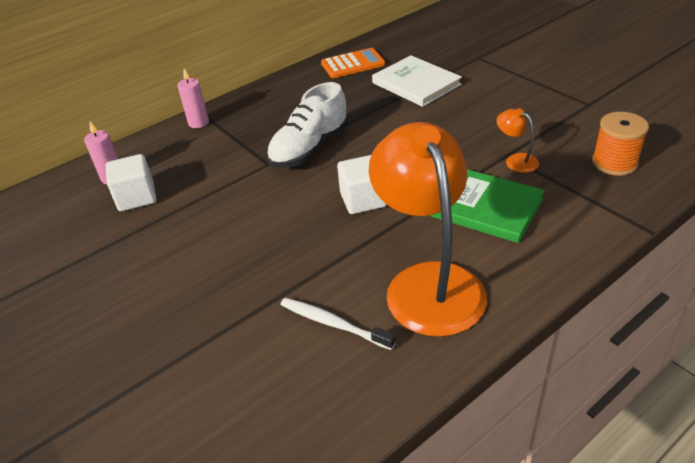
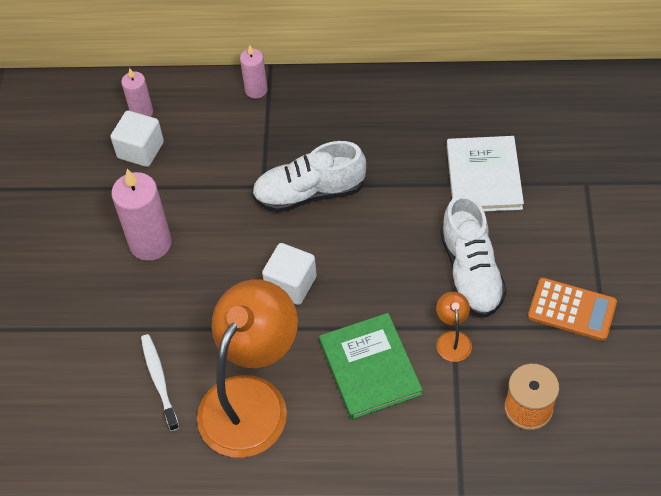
camera: 40 degrees right, 15 degrees up
orange calculator [321,48,385,78] -> orange calculator moved to [528,278,617,341]
none -> pink candle [111,169,172,261]
none -> white shoe [440,195,507,318]

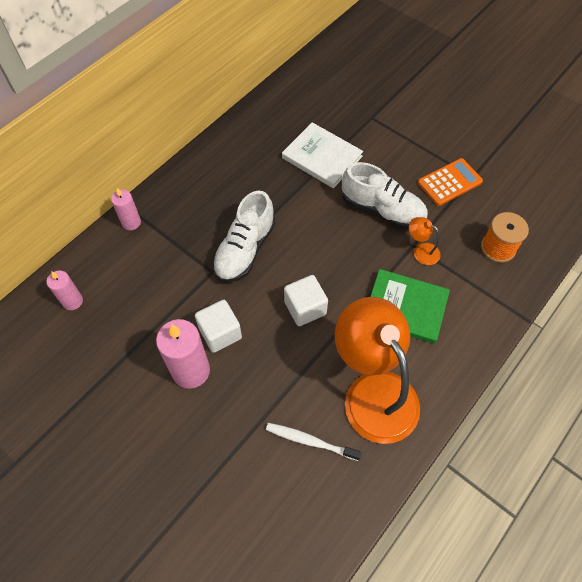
camera: 55 degrees left, 5 degrees up
white cube [111,110,164,167] -> white cube moved to [195,300,242,353]

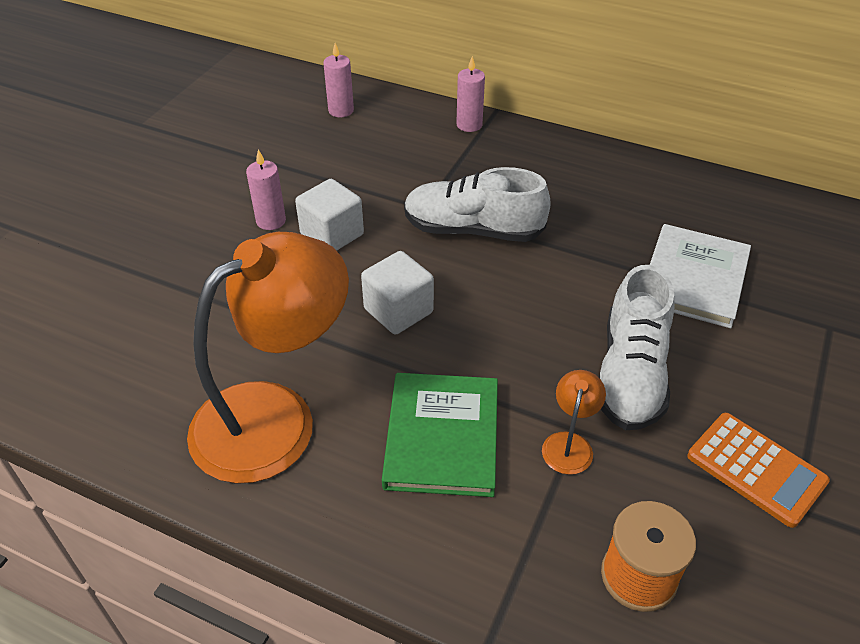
camera: 75 degrees right, 15 degrees down
pink candle [156,319,210,389] -> pink candle [246,150,286,230], size x0.58
white toothbrush [266,423,362,461] -> none

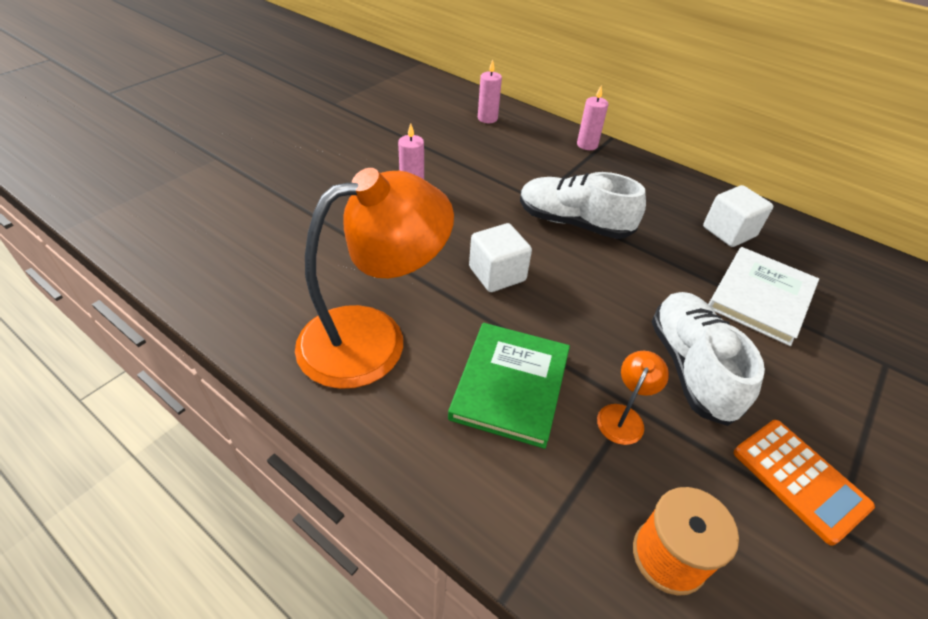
camera: 10 degrees right, 0 degrees up
white cube [295,179,364,251] -> white cube moved to [703,185,773,247]
white shoe [598,265,674,430] -> white shoe turned 150 degrees clockwise [652,292,765,426]

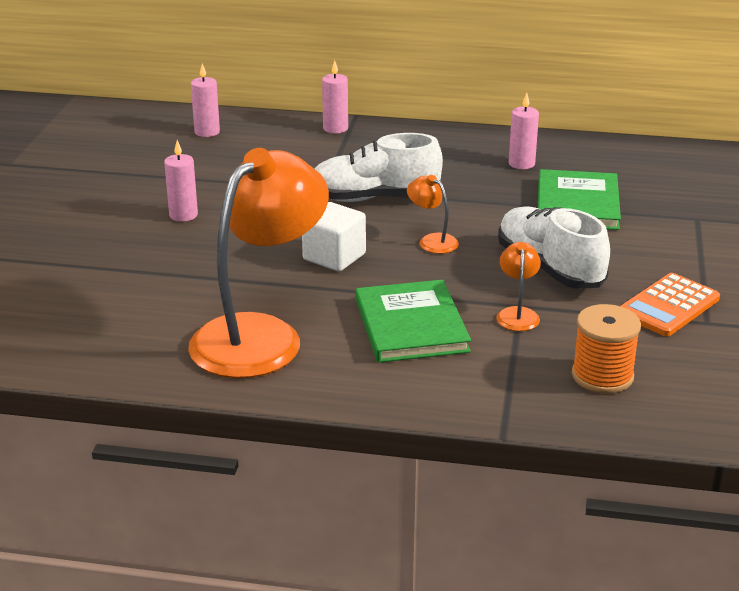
camera: 25 degrees left, 15 degrees down
white cube [703,185,773,247] -> pink candle [509,93,539,169]
white book [708,247,819,346] -> green book [538,169,621,230]
orange calculator [734,420,875,545] -> orange calculator turned 105 degrees clockwise [620,273,720,336]
none -> orange lamp [407,175,459,254]

